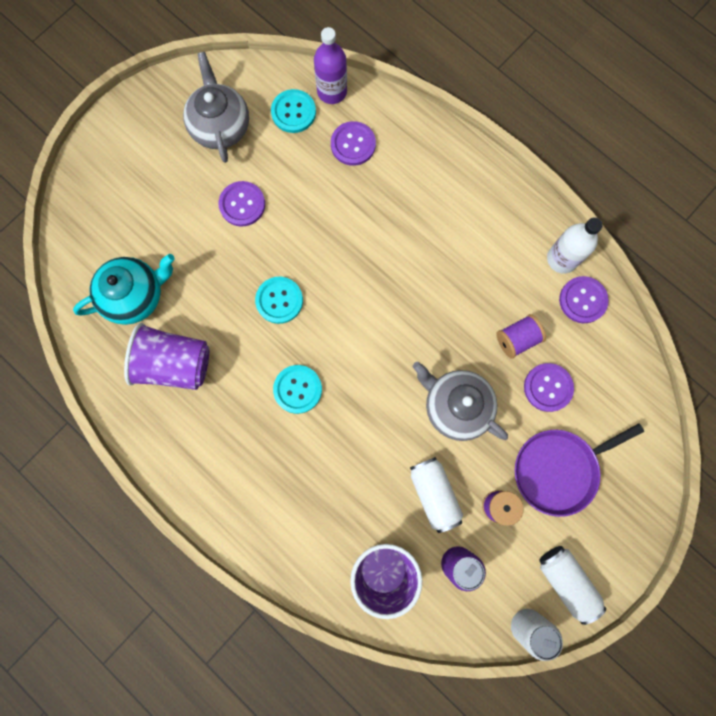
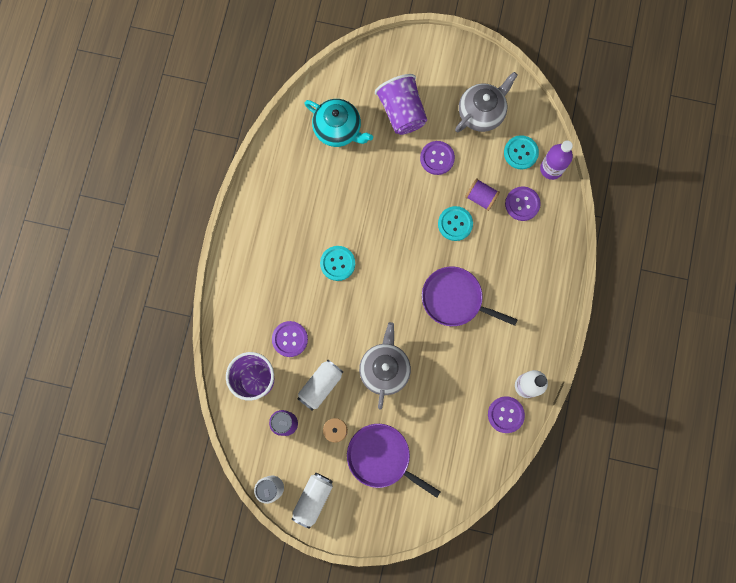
camera: 60 degrees right, 0 degrees up
purple cup [124,323,209,390] -> purple cup moved to [375,74,427,135]
turquoise button [255,277,303,324] -> turquoise button moved to [438,206,473,241]
purple spool [496,314,546,359] -> purple spool moved to [465,178,500,211]
purple button [524,363,574,412] -> purple button moved to [272,321,308,357]
none -> purple pan [422,267,518,326]

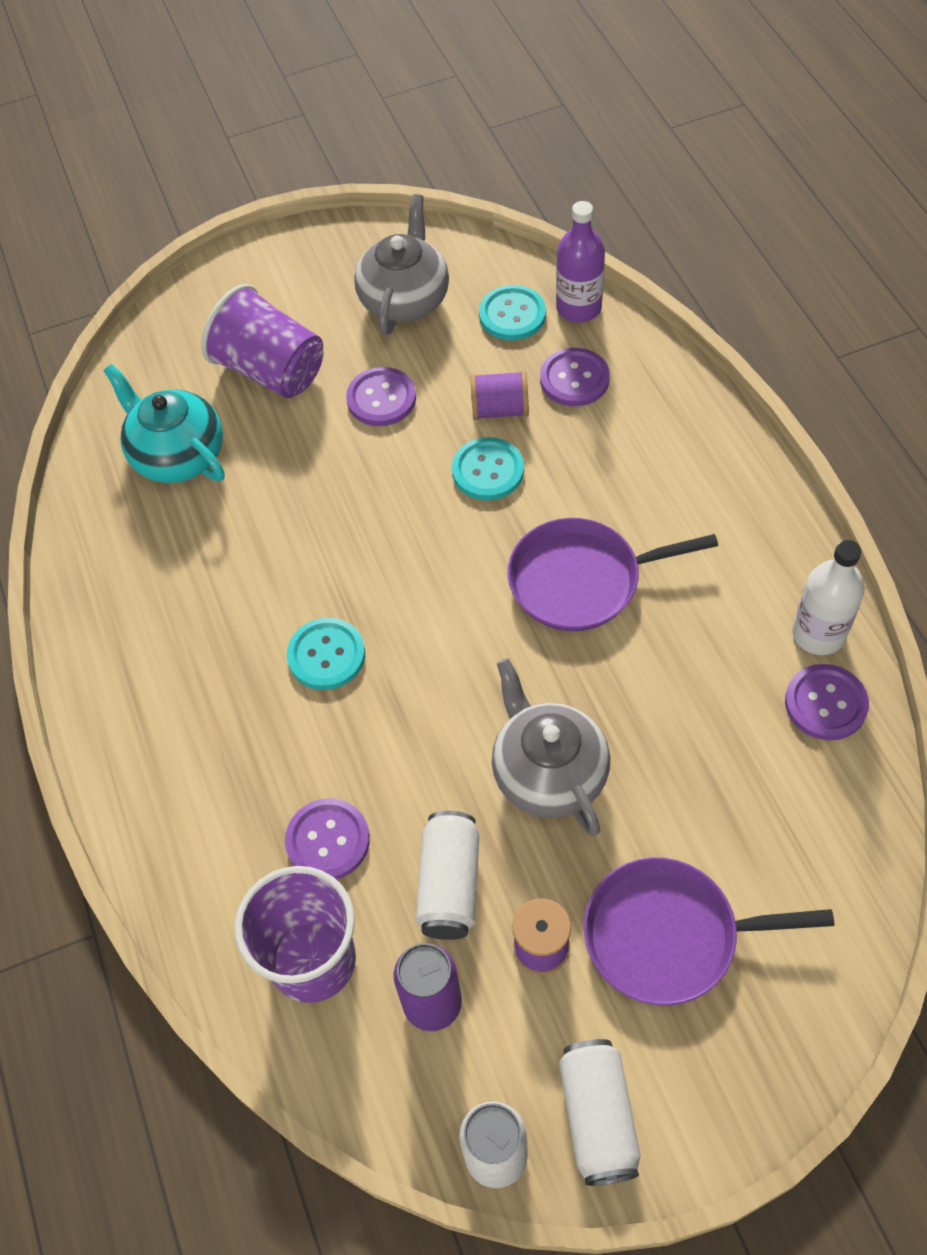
camera: 30 degrees left, 20 degrees down
turquoise teapot [304,99,373,147] -> turquoise teapot turned 135 degrees counterclockwise [103,364,225,483]

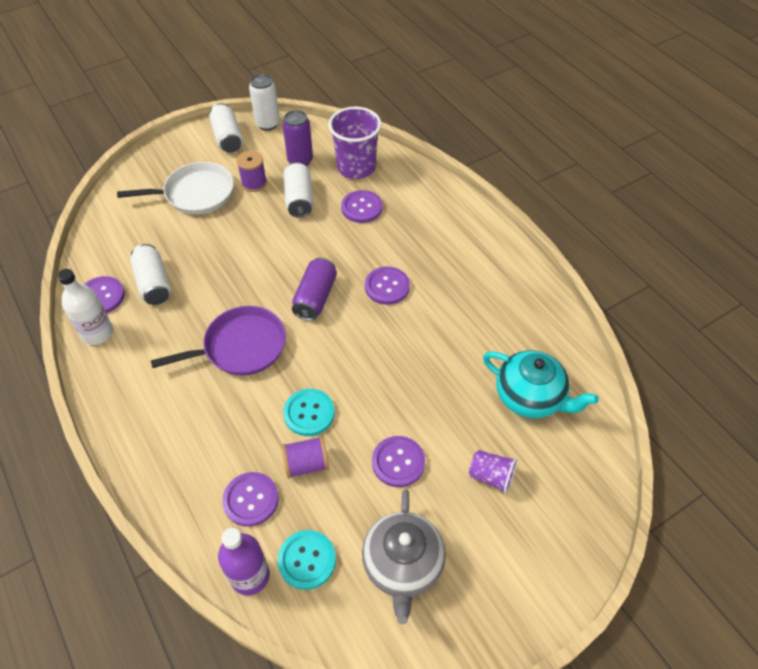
camera: 165 degrees right, 5 degrees down
purple cup [201,284,324,398] -> purple cup [469,450,517,494], size x0.53
turquoise button [287,618,365,690] -> purple button [365,267,410,305]
grey teapot [492,658,610,836] -> none
purple pan [584,857,834,1006] -> white pan [117,162,234,214]
none -> white can [130,244,171,305]
none -> purple can [292,258,337,321]

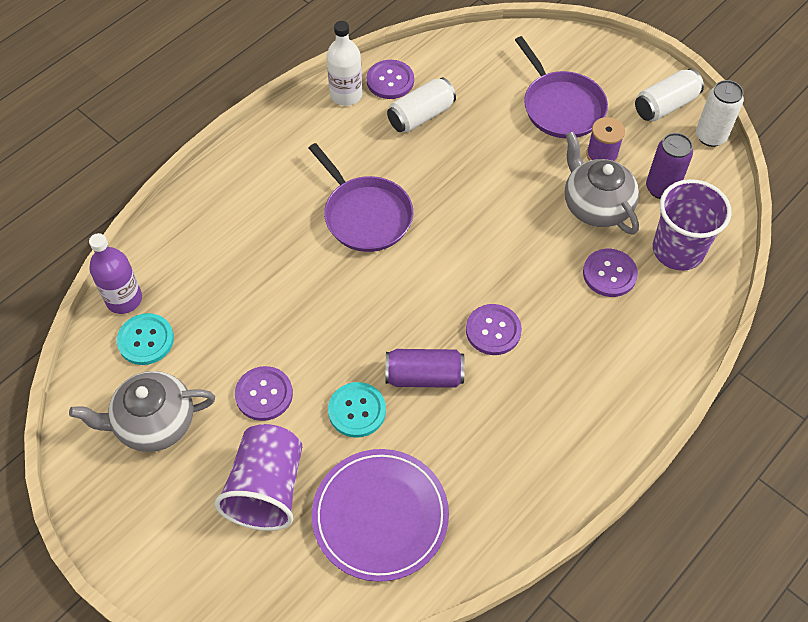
camera: 75 degrees right, 5 degrees up
white pan [117,162,234,214] -> purple pan [515,36,608,139]
purple button [222,472,279,527] -> none
purple spool [281,436,329,478] -> none
white can [283,162,313,218] -> grey teapot [565,131,639,235]
turquoise button [283,389,335,436] -> turquoise button moved to [328,382,386,438]
purple can [292,258,337,321] -> purple can moved to [385,349,465,388]
purple cup [469,450,517,494] -> purple cup [215,424,302,531], size x1.88
turquoise teapot [483,350,599,418] -> purple plate [312,449,449,582]

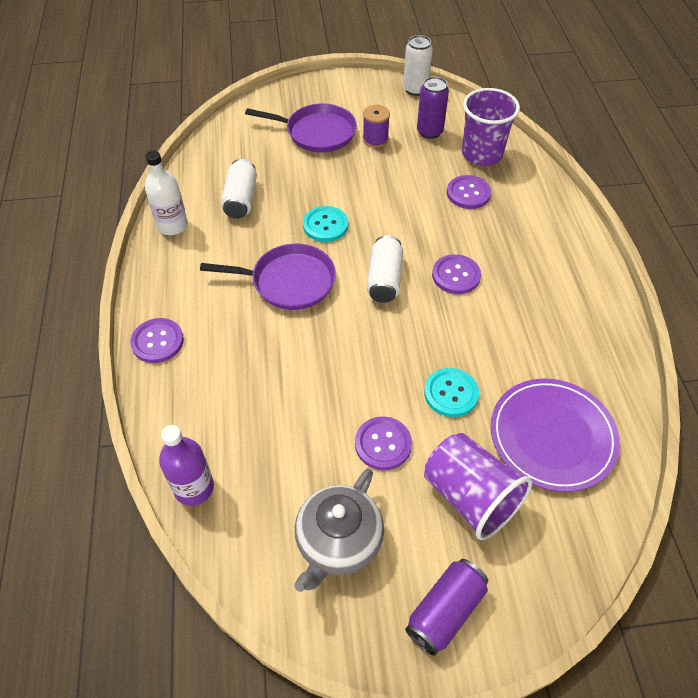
camera: 50 degrees left, 5 degrees down
turquoise button [117,313,174,365] -> turquoise button moved to [303,206,348,242]
purple button [367,60,414,99] -> purple button moved to [130,318,184,363]
purple can [385,349,465,388] -> purple can moved to [405,559,488,656]
grey teapot [565,131,639,235] -> none
white can [635,69,704,121] -> white can moved to [367,235,403,303]

